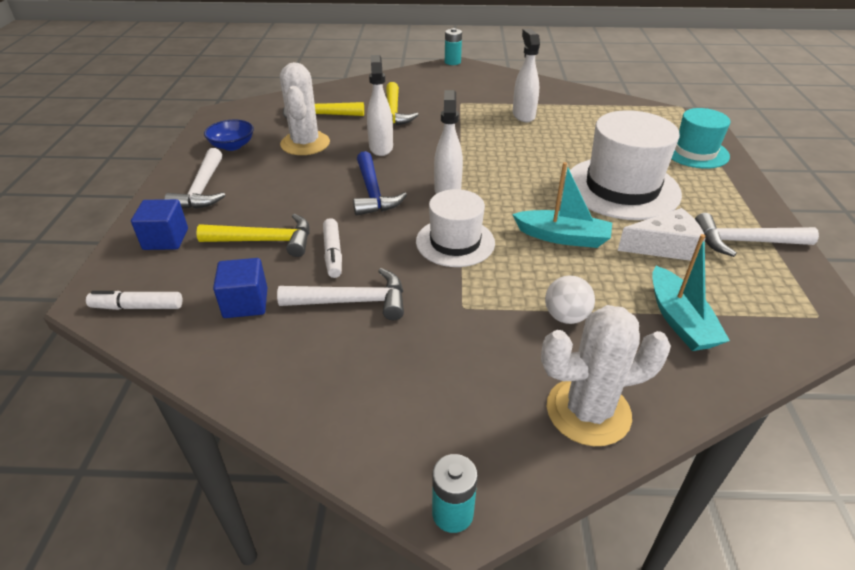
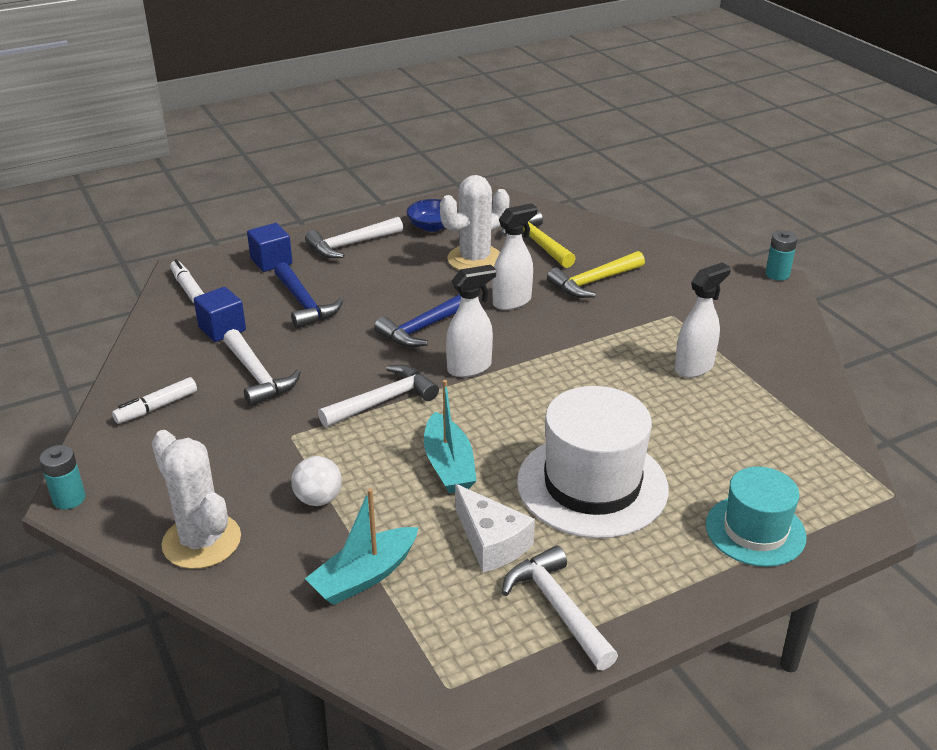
camera: 60 degrees right, 5 degrees down
yellow hammer [196,214,309,257] -> blue hammer [274,262,343,329]
white marker [323,218,342,278] -> white marker moved to [112,377,197,424]
white hat [416,189,495,267] -> white hammer [318,365,439,427]

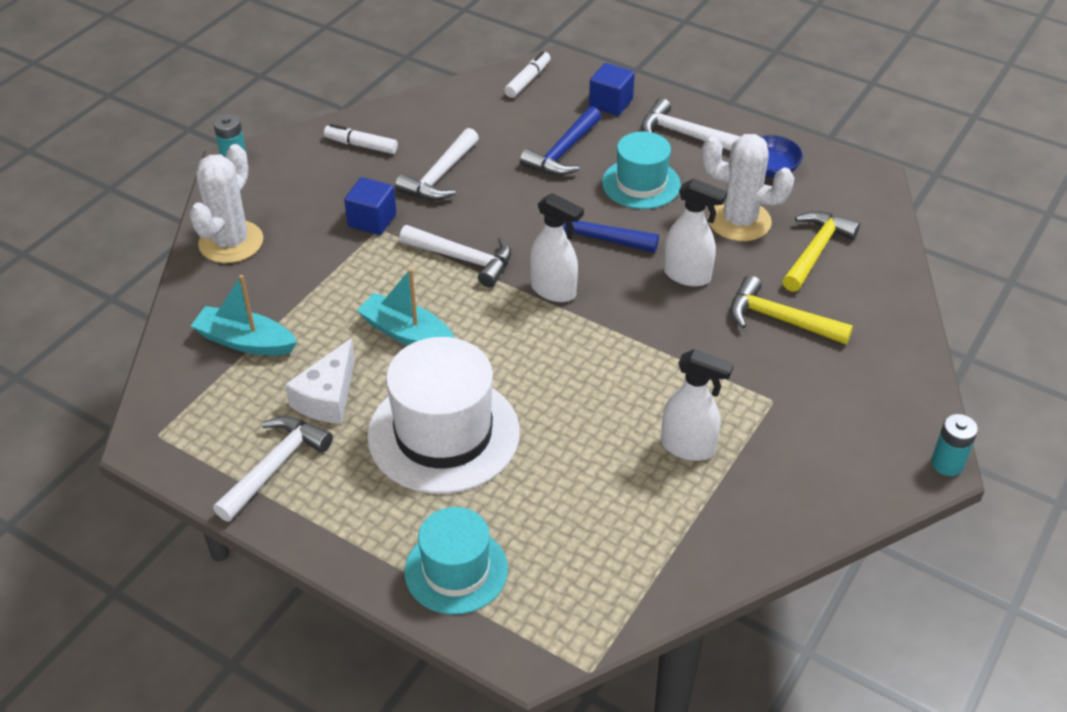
camera: 60 degrees right, 10 degrees up
blue cube [194,287,246,342] -> blue cube moved to [344,177,396,235]
white ball [291,456,342,506] -> none
turquoise boat [424,380,477,493] -> turquoise boat turned 75 degrees clockwise [356,268,454,345]
none -> turquoise hat [602,132,681,209]

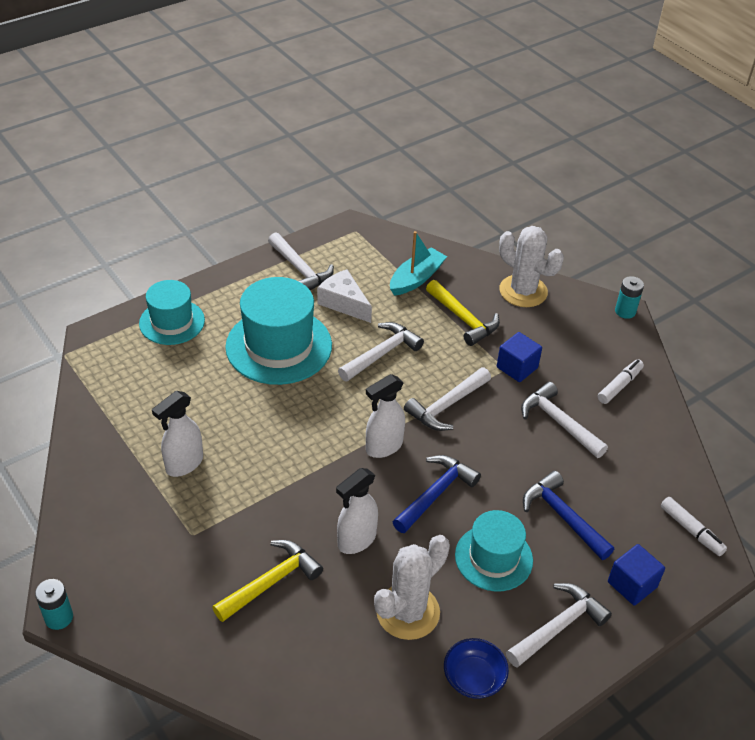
camera: 110 degrees right, 0 degrees up
turquoise boat [356,268,454,345] -> white hammer [338,322,424,381]
white hat [367,337,520,494] -> turquoise hat [225,277,332,385]
yellow hammer [782,211,860,292] -> yellow hammer moved to [426,280,500,346]

